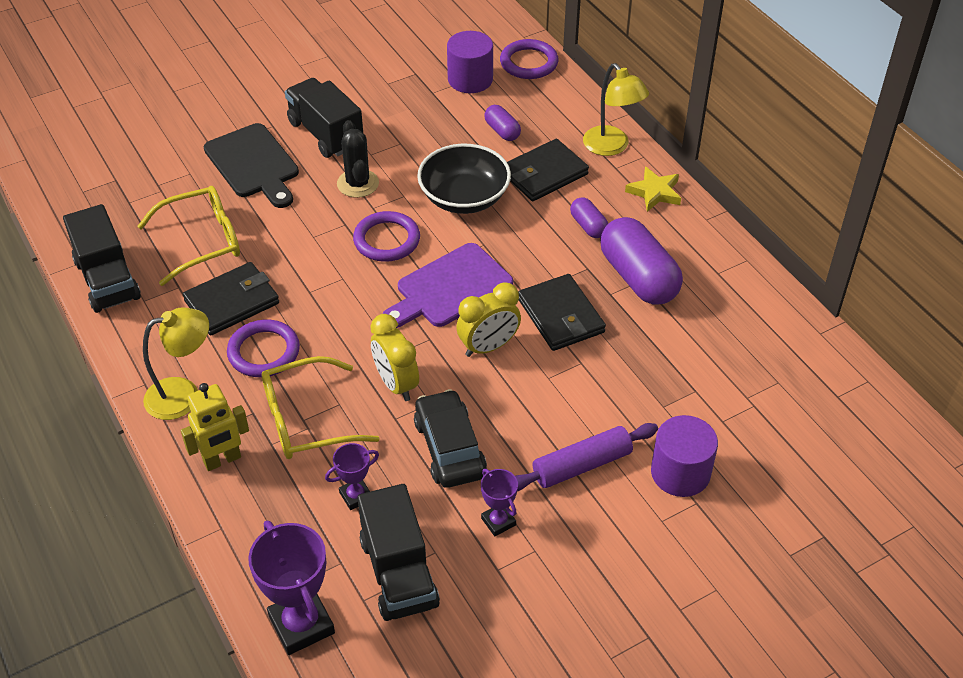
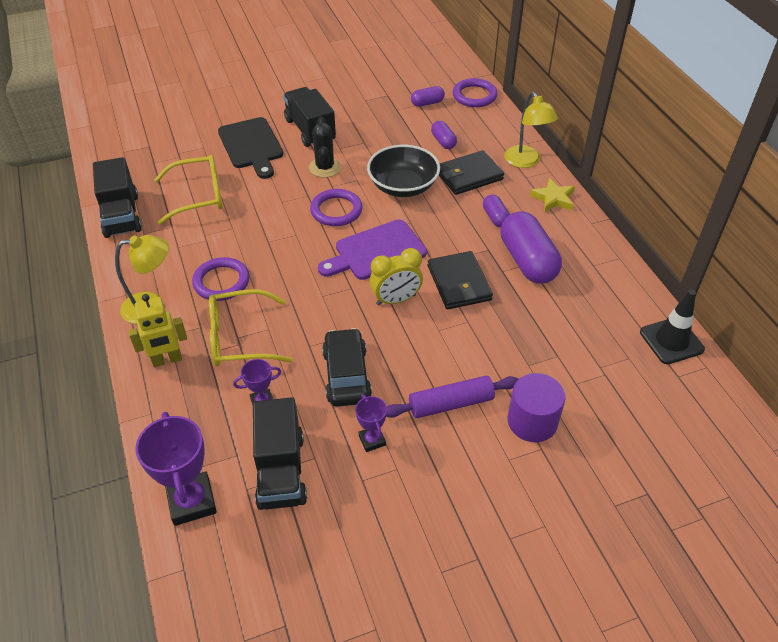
camera: 10 degrees right, 0 degrees up
black wallet [183,262,279,335] -> none
yellow clock [370,314,419,401] -> none
purple cylinder [447,31,493,93] -> purple capsule [411,86,445,107]
none -> black traffic cone [640,290,705,364]

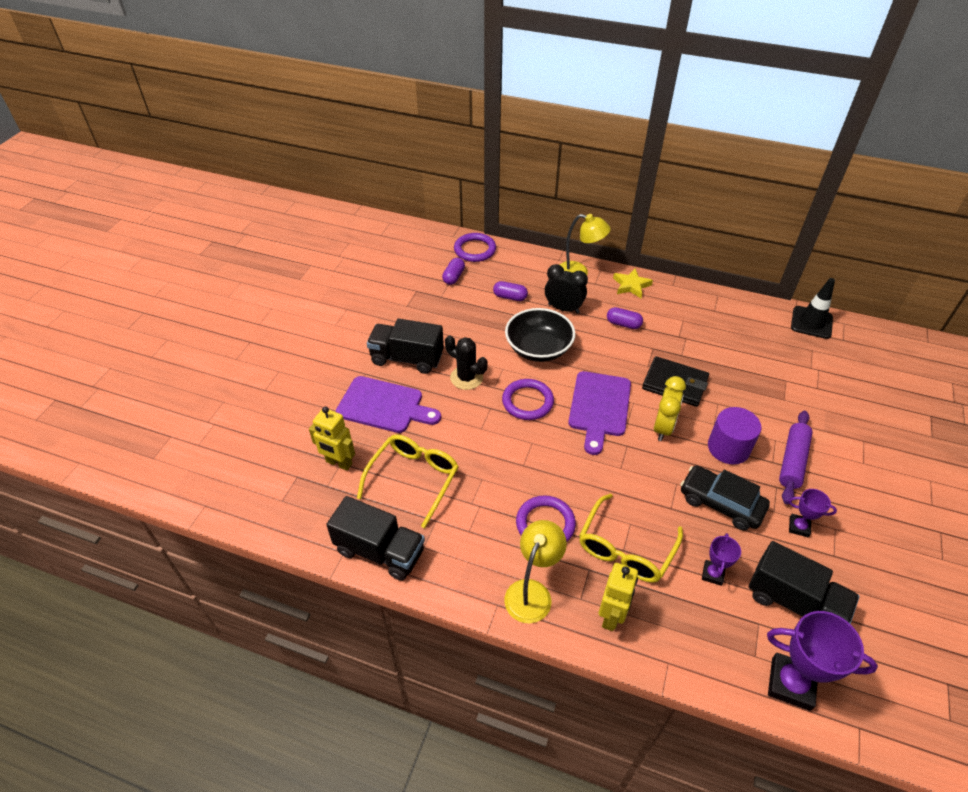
camera: 50 degrees left, 0 degrees up
black cutting board [218,117,283,179] -> purple cutting board [336,376,441,433]
black wallet [439,150,504,195] -> black clock [545,264,588,314]
purple capsule [500,211,562,284] -> none
purple cylinder [507,373,566,442] -> purple cylinder moved to [708,407,762,465]
none -> yellow robot [309,406,355,471]

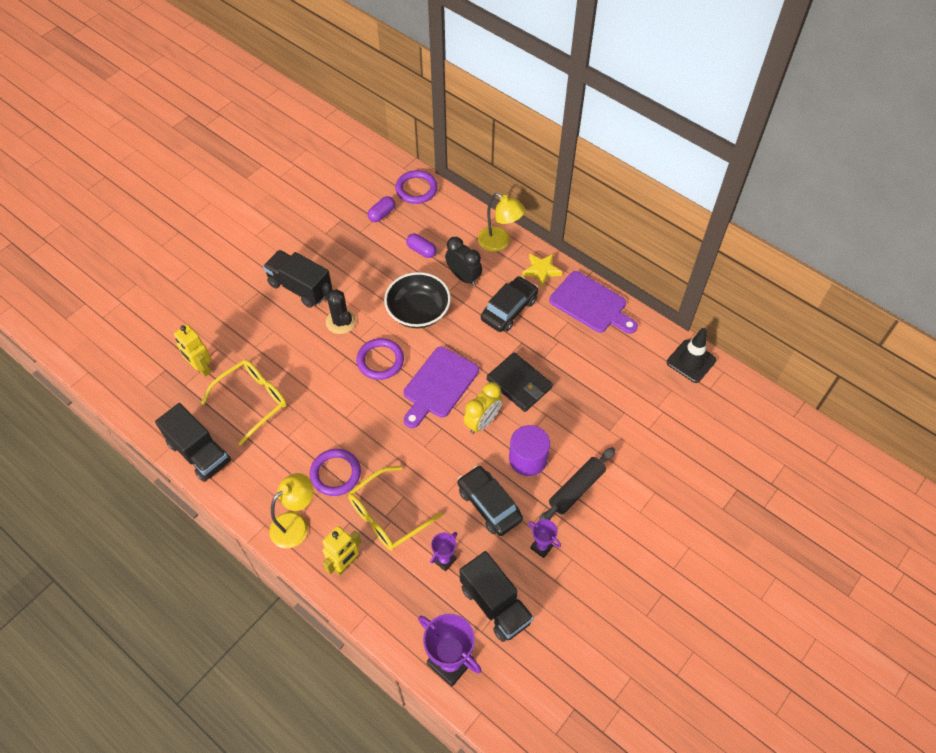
camera: 20 degrees right, 10 degrees up
purple cutting board [336,376,441,433] -> purple cutting board moved to [549,271,638,334]
purple capsule [607,307,643,329] -> black car [481,276,538,332]
purple rolling pin [779,411,813,504] -> black rolling pin [539,447,615,520]

